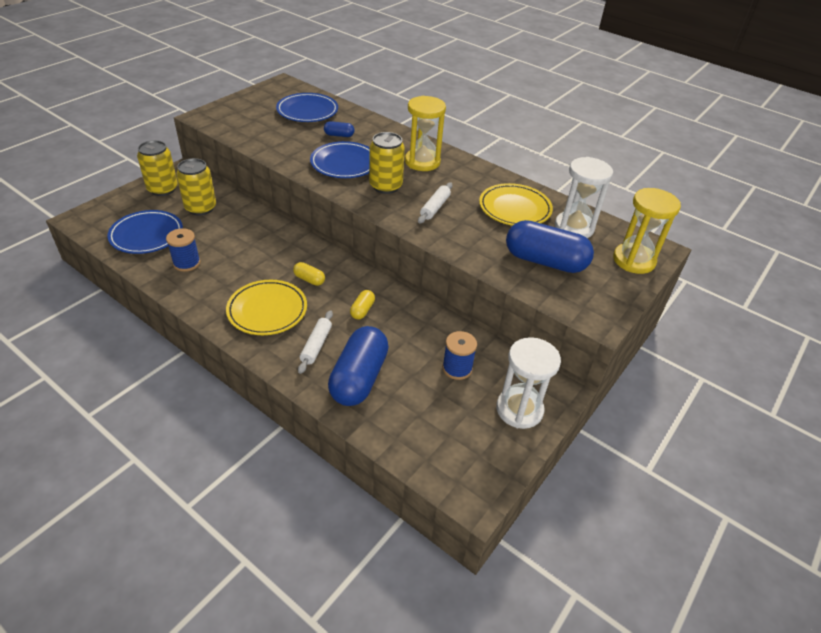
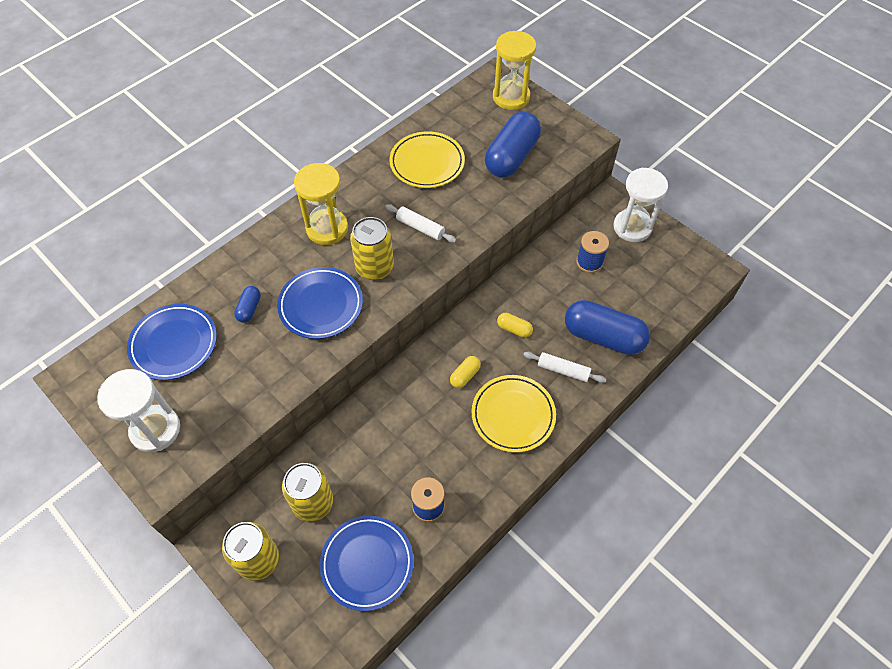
camera: 80 degrees left, 15 degrees up
white hourglass [555,157,613,238] -> white hourglass moved to [97,369,180,452]

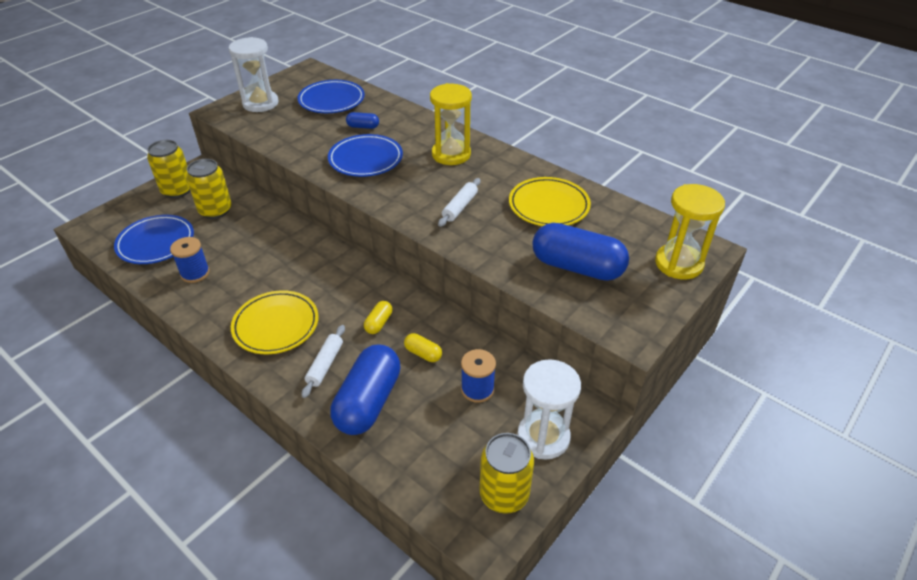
camera: 85 degrees right, 15 degrees down
yellow can [350,217,394,280] -> yellow can moved to [479,433,534,514]
yellow capsule [450,356,481,388] -> yellow capsule moved to [404,333,442,362]

